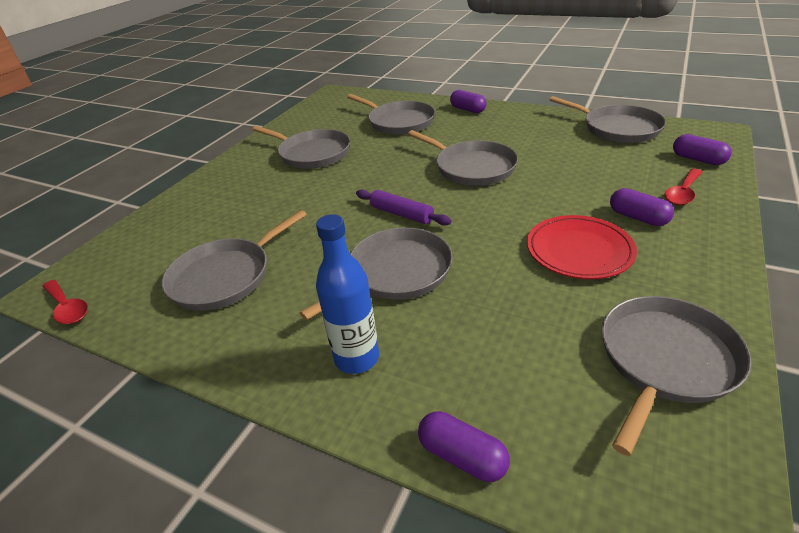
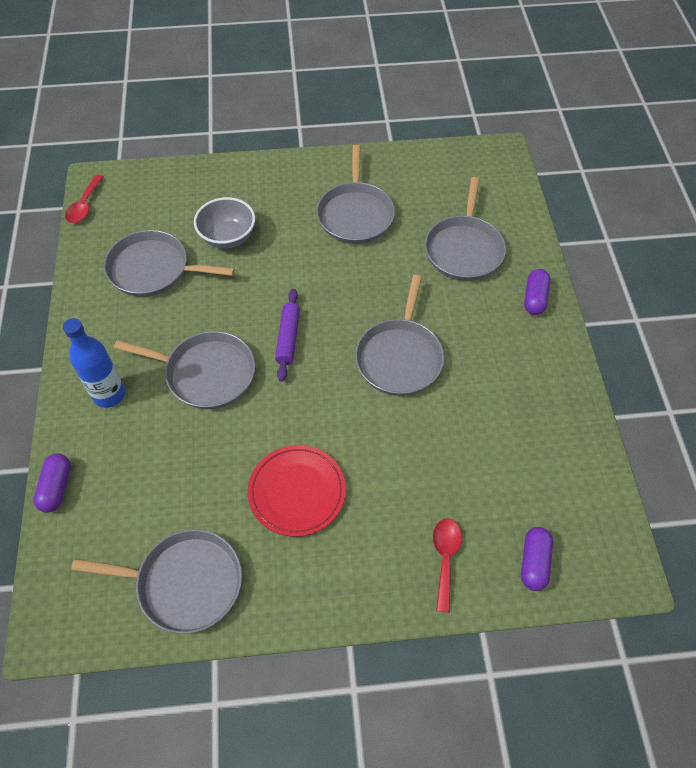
camera: 55 degrees right, 20 degrees up
grey pan [550,96,666,143] -> none
purple capsule [610,188,674,226] -> none
red spoon [664,169,702,205] -> red spoon turned 90 degrees clockwise [433,518,462,613]
none -> grey bowl [194,197,255,249]

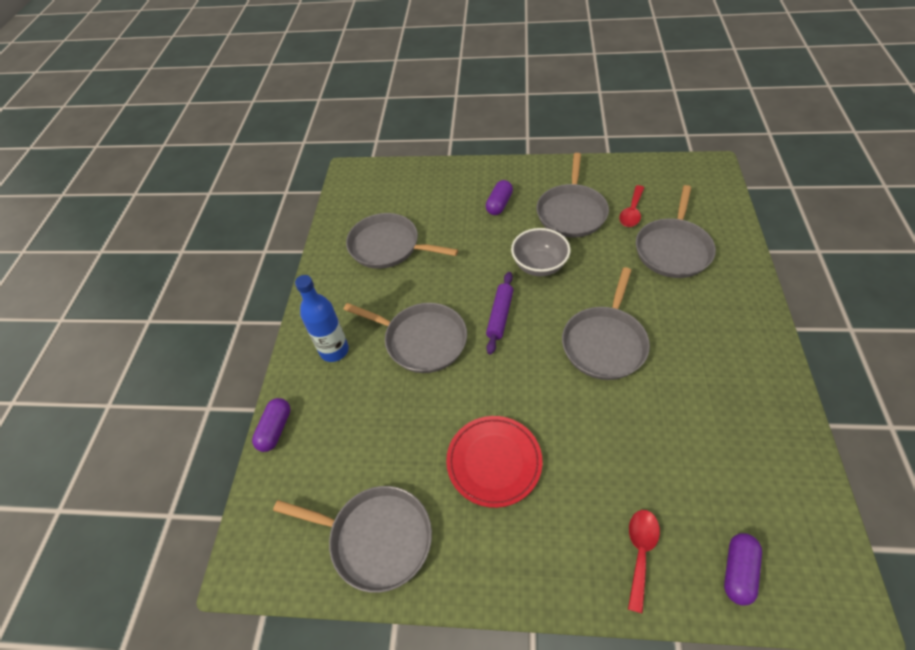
camera: 15 degrees right, 5 degrees down
red spoon [65,175,104,223] -> red spoon moved to [619,185,644,227]
grey bowl [194,197,255,249] -> grey bowl moved to [511,228,571,276]
purple capsule [524,269,551,315] -> purple capsule moved to [486,180,513,215]

